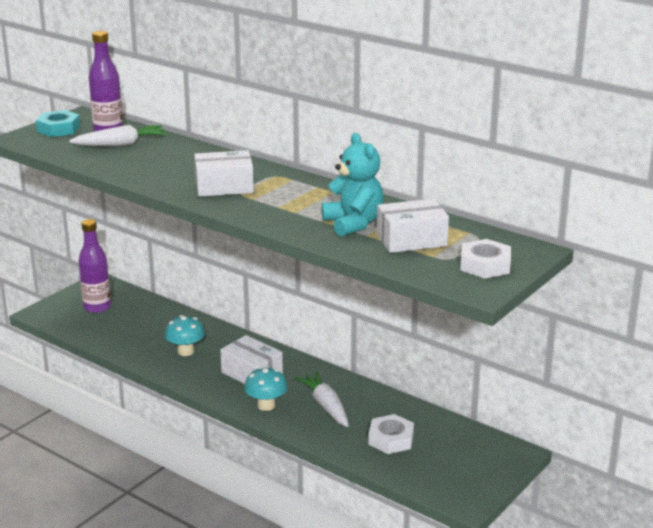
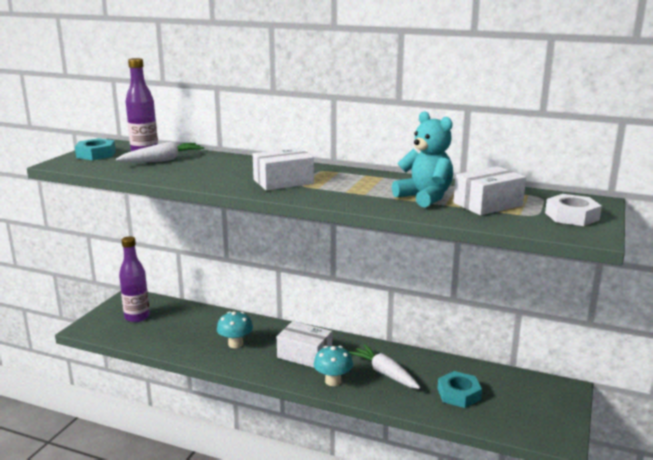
camera: 15 degrees left, 5 degrees down
white nut [368,414,414,454] -> turquoise nut [437,371,482,408]

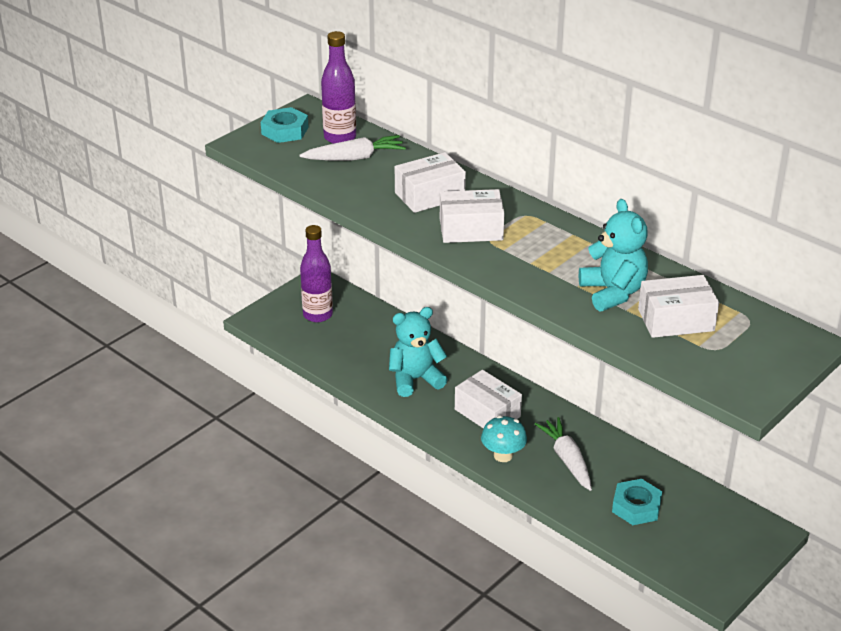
camera: 20 degrees right, 15 degrees up
turquoise mushroom [217,311,253,348] -> turquoise teddy bear [389,307,448,397]
white nut [545,194,602,226] -> none
none -> white box [395,152,466,213]

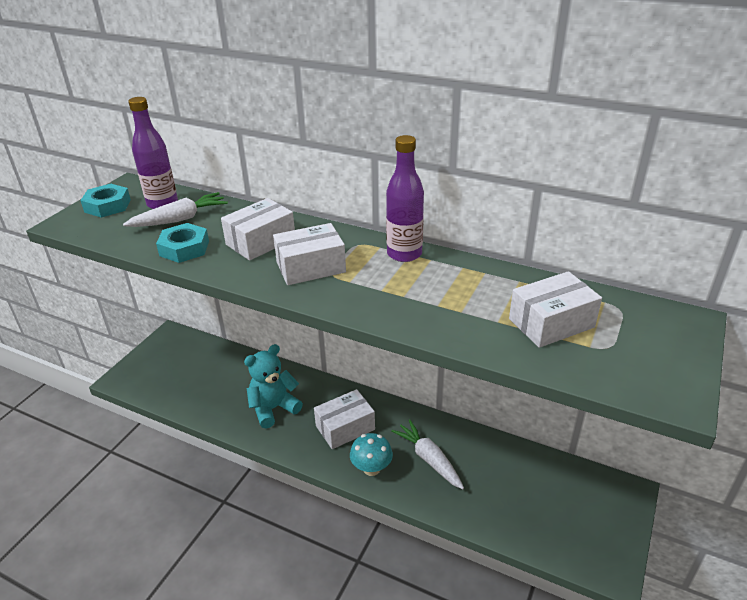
camera: 15 degrees left, 0 degrees up
purple bottle [300,225,333,322] -> purple bottle moved to [386,135,424,262]
white box [455,370,522,429] -> white box turned 60 degrees counterclockwise [314,389,375,449]
turquoise teddy bear [579,199,648,312] -> none
turquoise nut [612,479,662,525] -> turquoise nut moved to [156,223,209,263]

